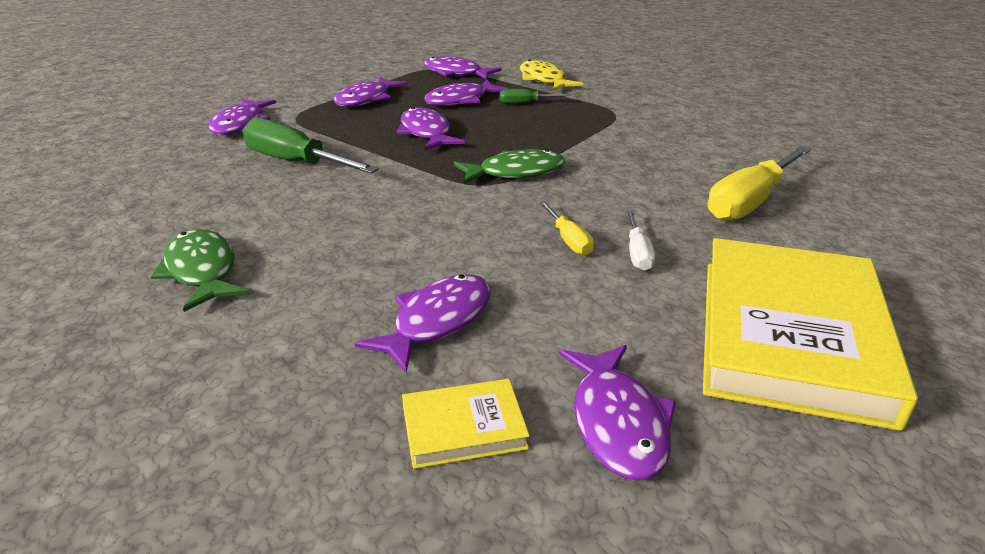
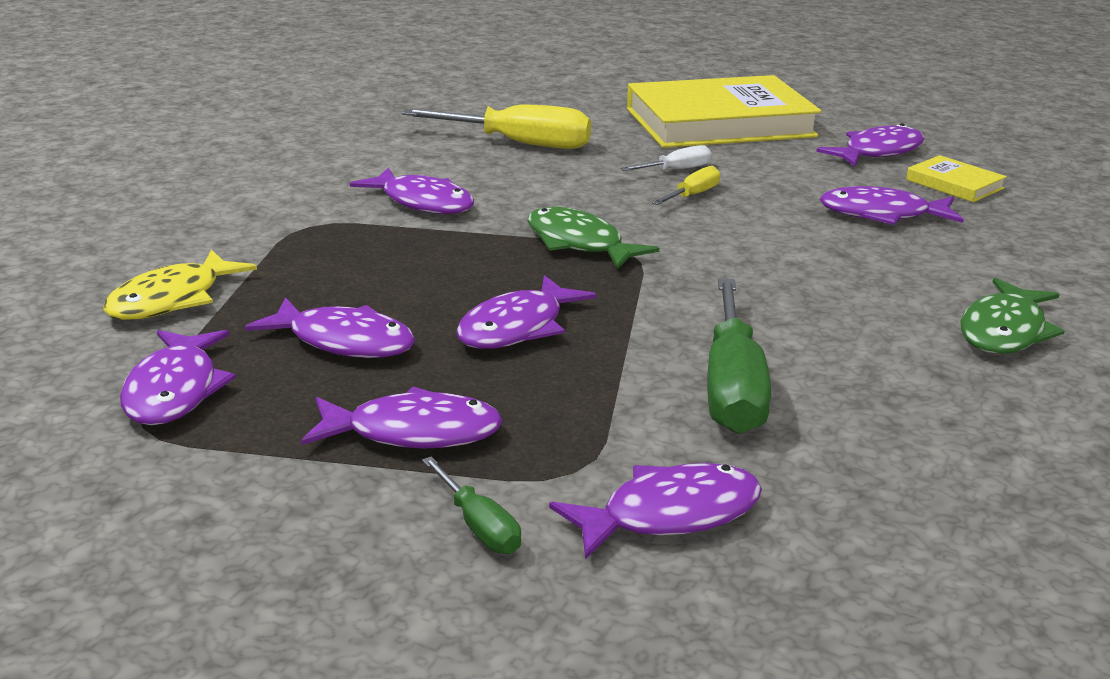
camera: 120 degrees left, 5 degrees down
green screwdriver [500,89,570,104] -> green screwdriver moved to [422,457,521,554]
none -> purple fish [350,167,474,214]

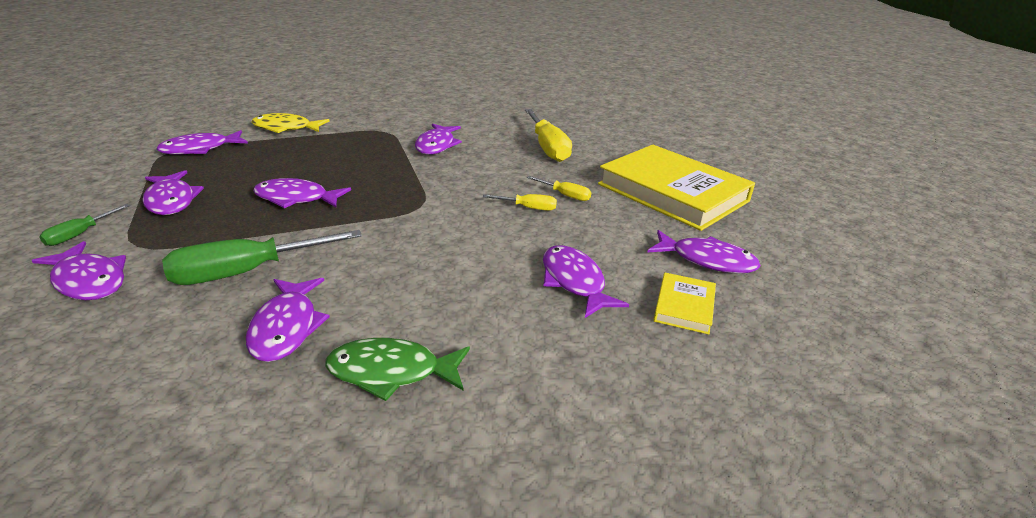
camera: 60 degrees right, 5 degrees up
purple fish [245,297,415,358] -> purple fish moved to [246,278,330,362]
green fish [527,207,659,270] -> none
white screwdriver [620,145,711,171] -> yellow screwdriver [527,176,591,201]

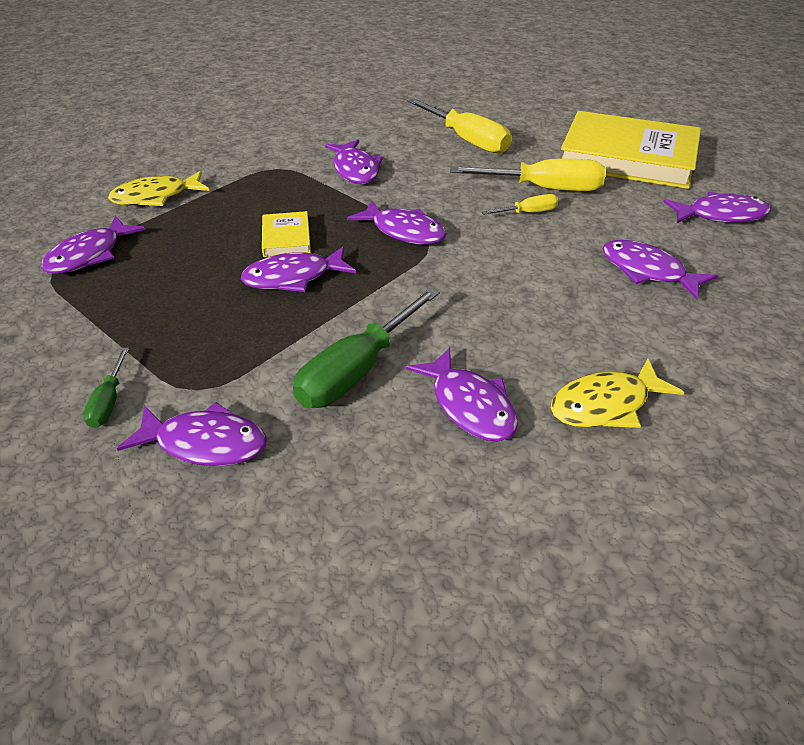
camera: 25 degrees left, 10 degrees up
purple fish [142,170,204,215] -> purple fish moved to [347,200,446,245]
green fish [325,338,470,401] -> yellow fish [551,358,684,428]
yellow screwdriver [527,176,591,201] -> yellow screwdriver [450,159,606,191], size x2.00
yellow book [653,272,716,335] -> yellow book moved to [262,211,311,257]

